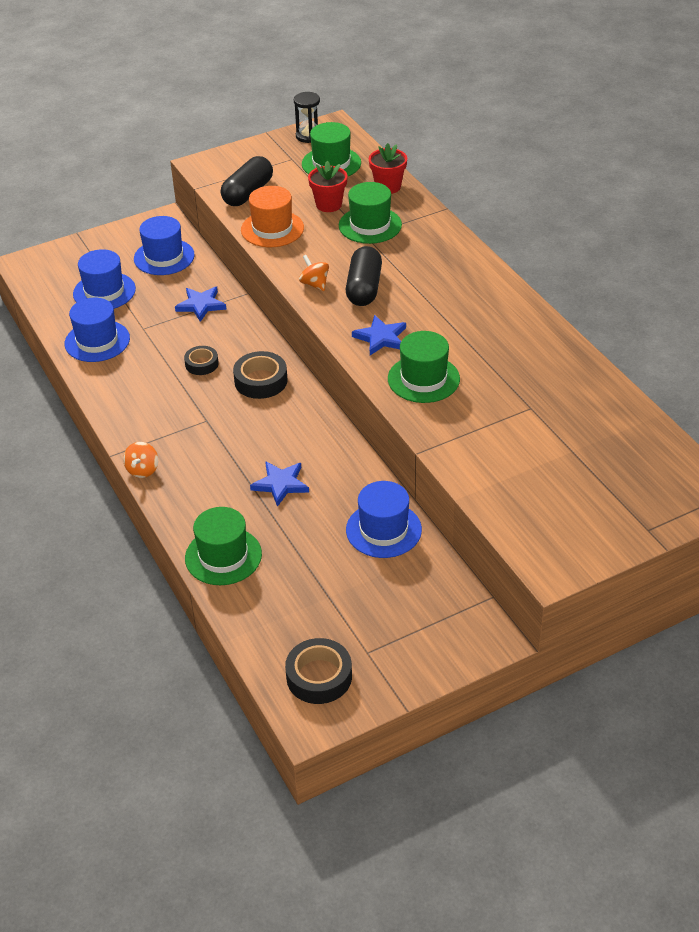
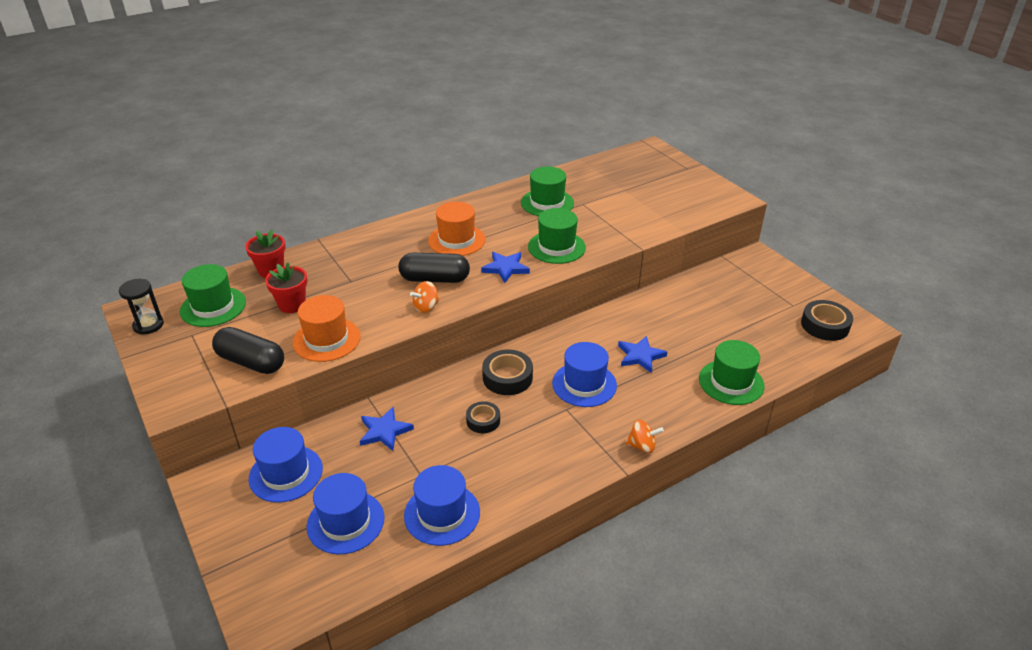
camera: 95 degrees left, 5 degrees down
green hat [339,182,402,244] -> green hat moved to [521,167,574,216]
blue hat [346,481,422,558] -> blue hat moved to [552,342,617,407]
none -> orange hat [428,202,485,256]

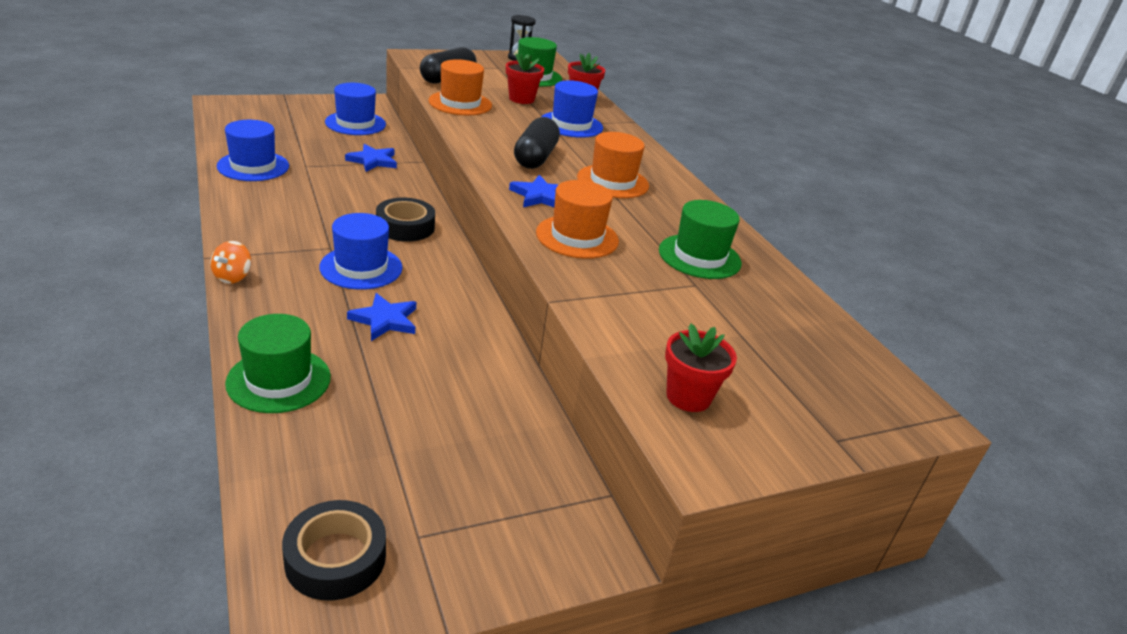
camera: 95 degrees right, 5 degrees down
blue hat [307,473,384,554] -> blue hat moved to [541,80,603,138]
orange spinning top [410,281,439,313] -> none
black tape [466,401,500,433] -> none
green hat [528,208,586,264] -> orange hat [536,180,619,259]
none -> red flower pot [665,323,737,412]

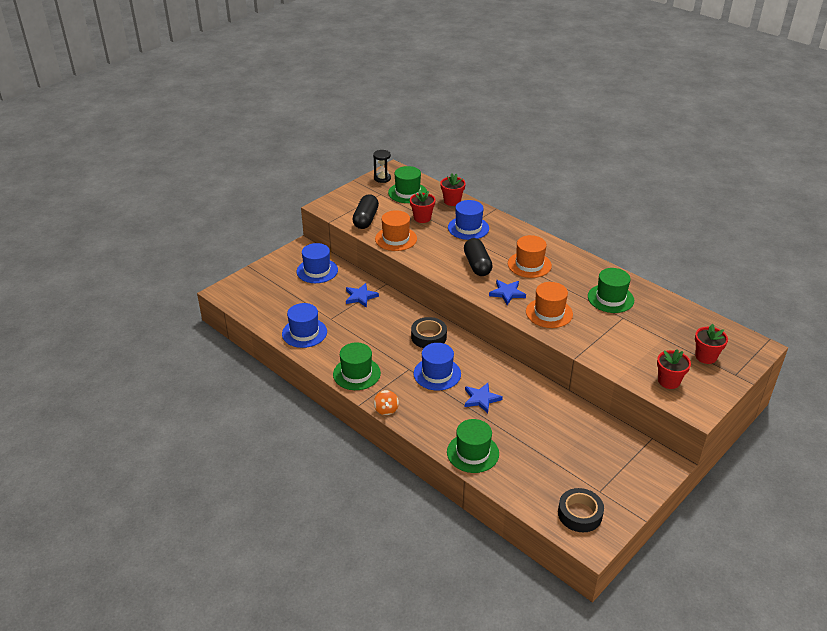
camera: 20 degrees left, 5 degrees up
none -> green hat [333,343,381,390]
none -> red flower pot [695,324,728,364]

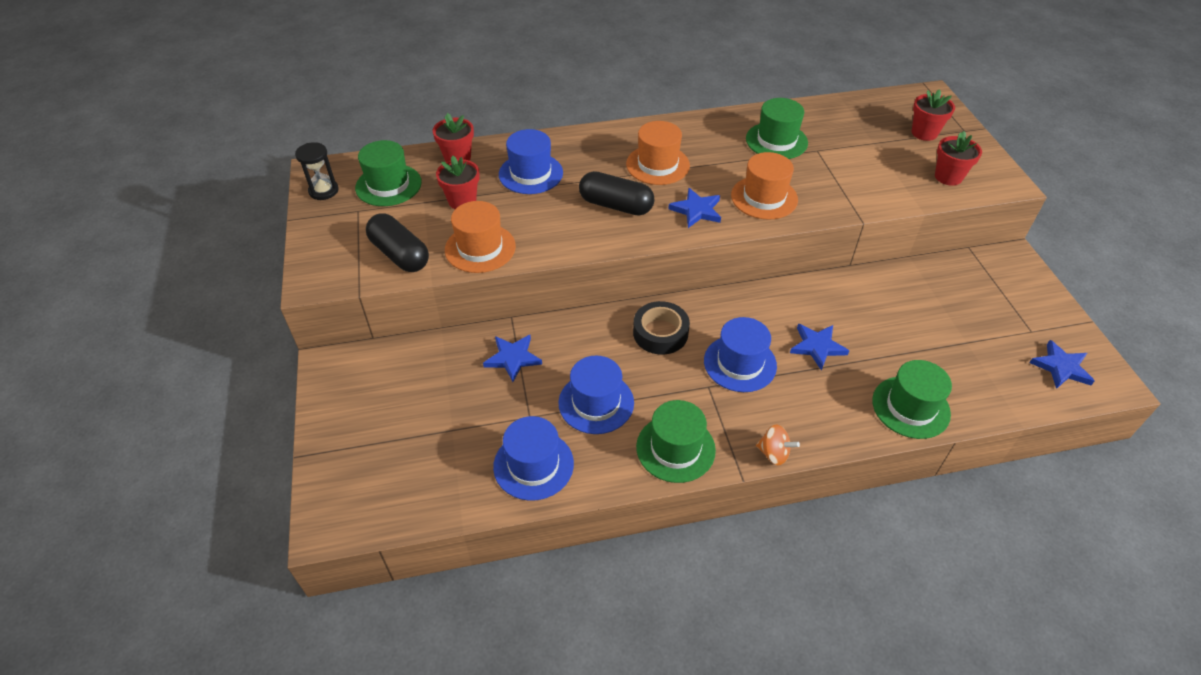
camera: 55 degrees left, 10 degrees up
blue hat [297,243,338,283] -> blue hat moved to [558,356,634,434]
black tape [558,488,604,532] -> blue star [1029,340,1095,389]

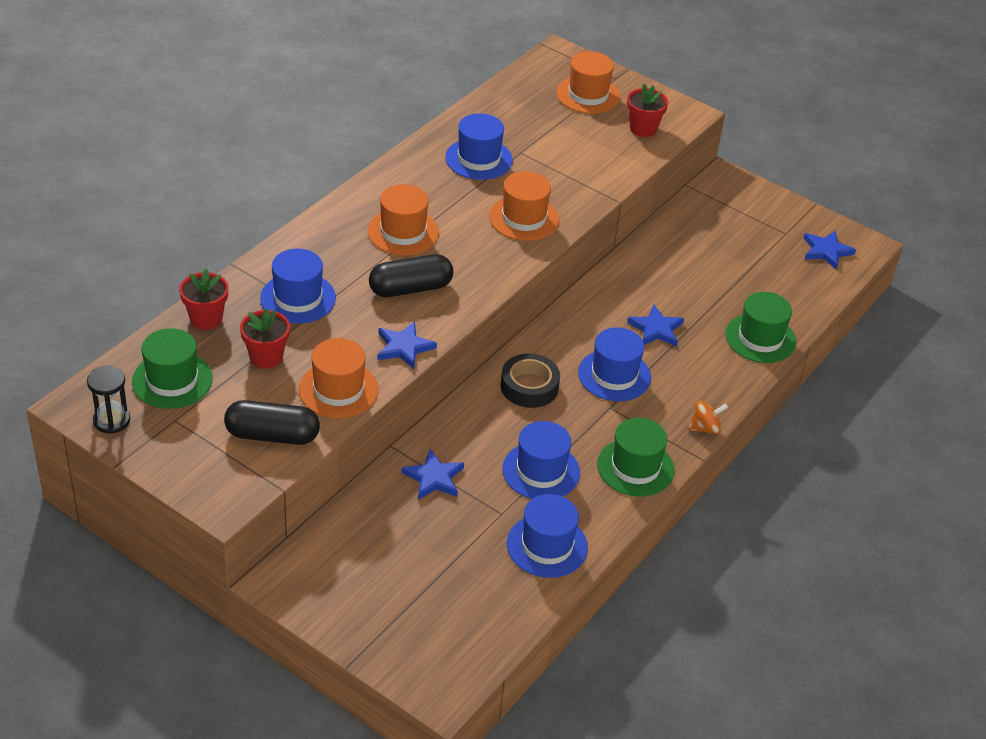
camera: 45 degrees left, 5 degrees down
blue star [668,188,721,228] -> blue star moved to [377,321,437,369]
green hat [746,98,808,159] -> blue hat [445,113,513,180]
red flower pot [912,89,955,141] -> orange hat [557,51,620,114]

